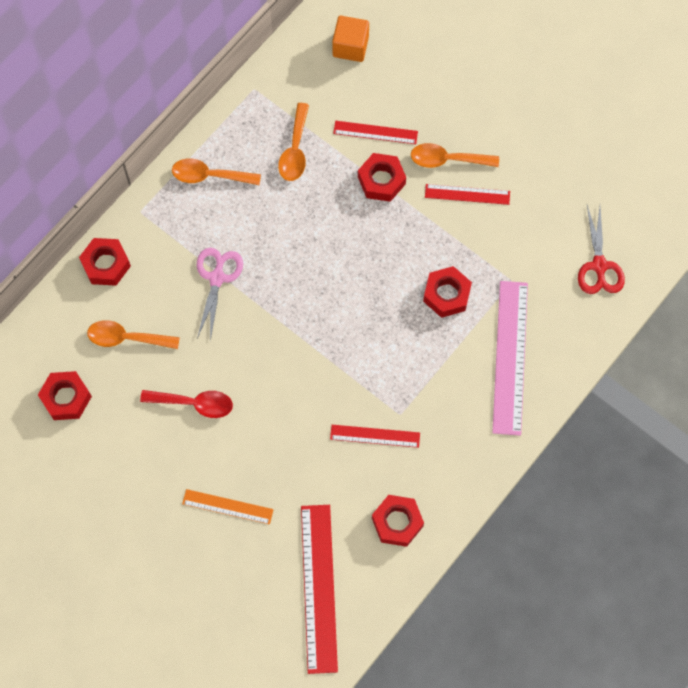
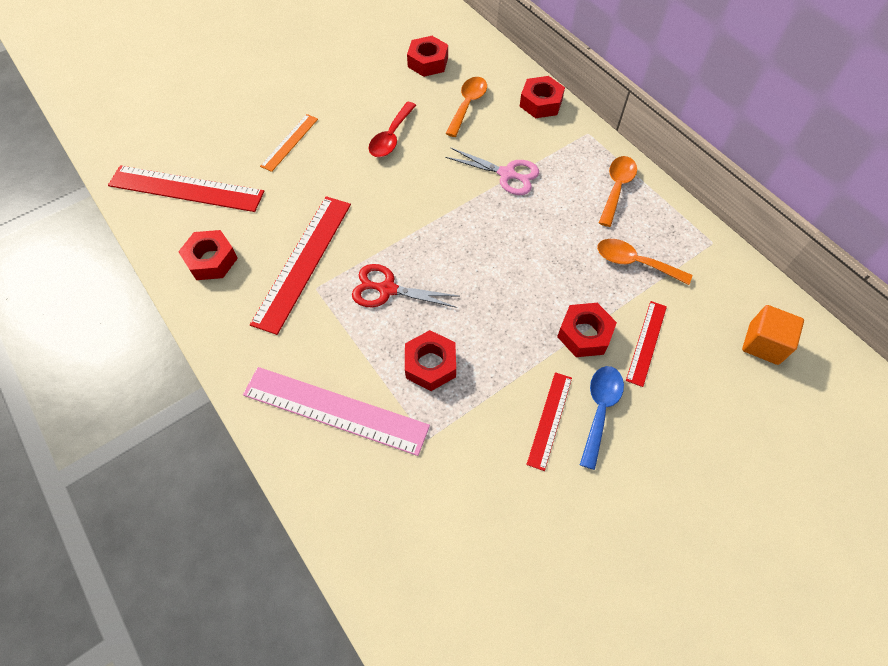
camera: 105 degrees right, 10 degrees down
red ruler [330,425,420,448] -> red ruler [250,196,351,335], size x1.83
orange spoon [411,143,499,168] -> blue spoon [580,366,624,470]
red scissors [578,205,625,294] -> red scissors moved to [352,264,459,308]

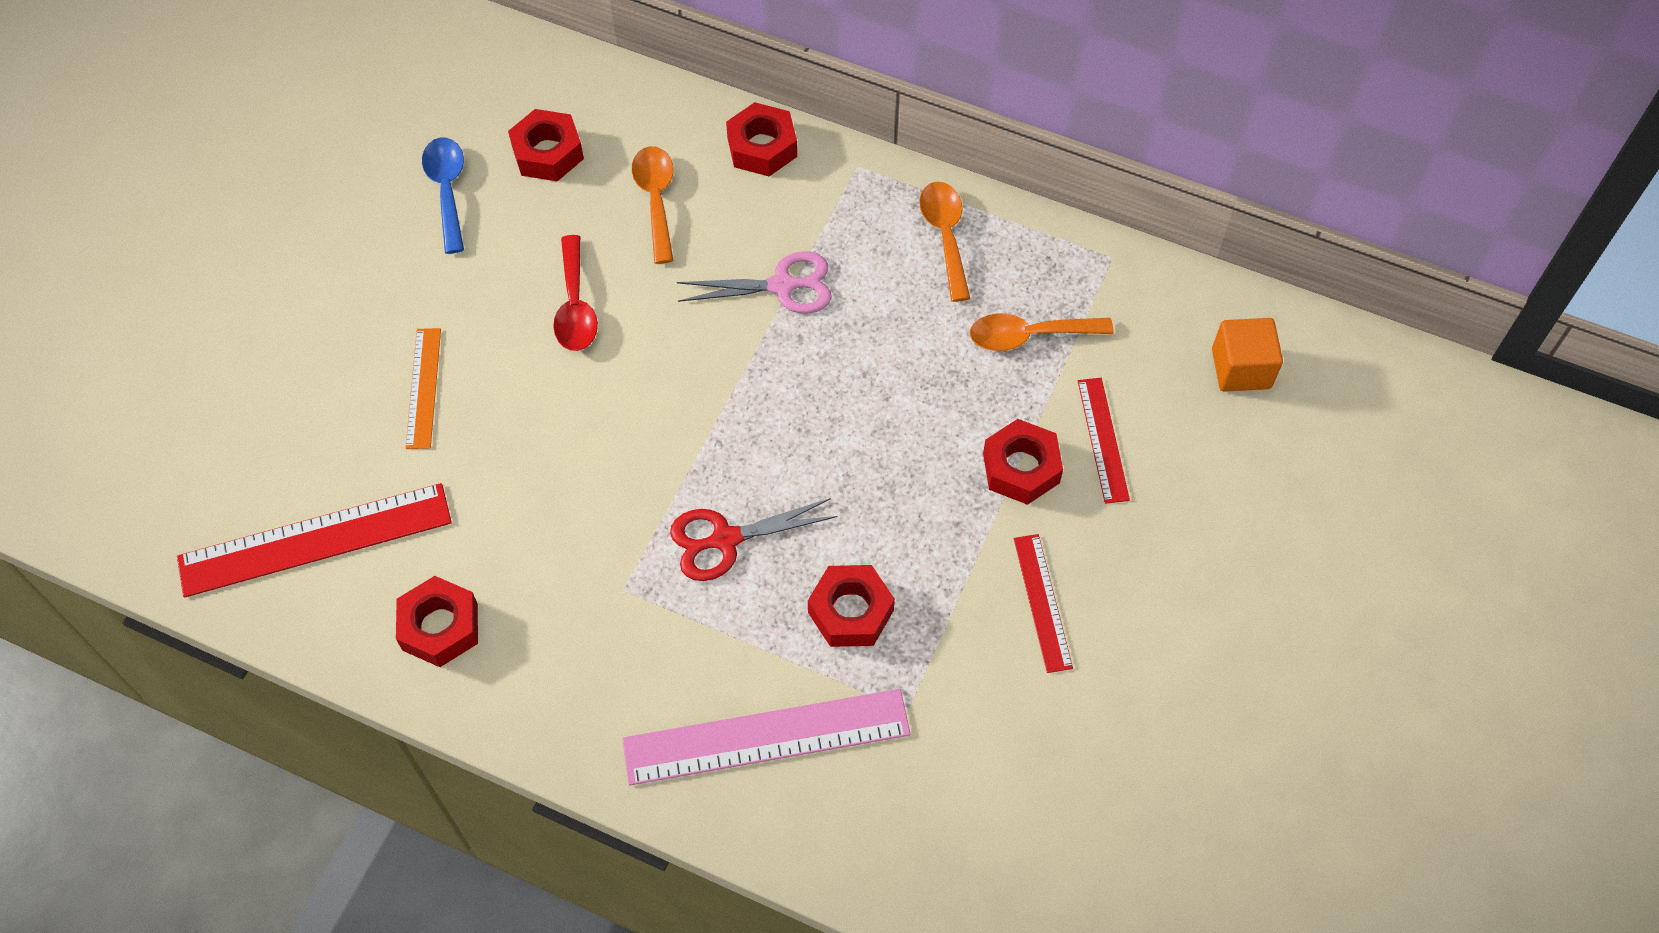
camera: 30 degrees left, 0 degrees up
red ruler [250,196,351,335] -> none
blue spoon [580,366,624,470] -> blue spoon moved to [422,138,464,254]

